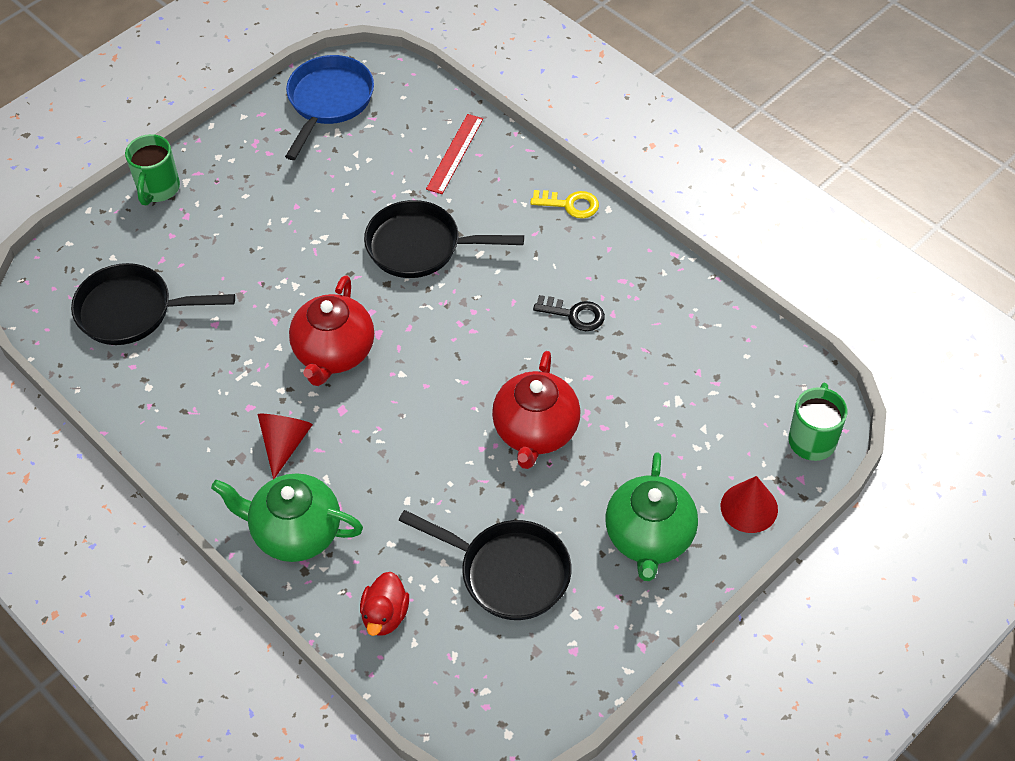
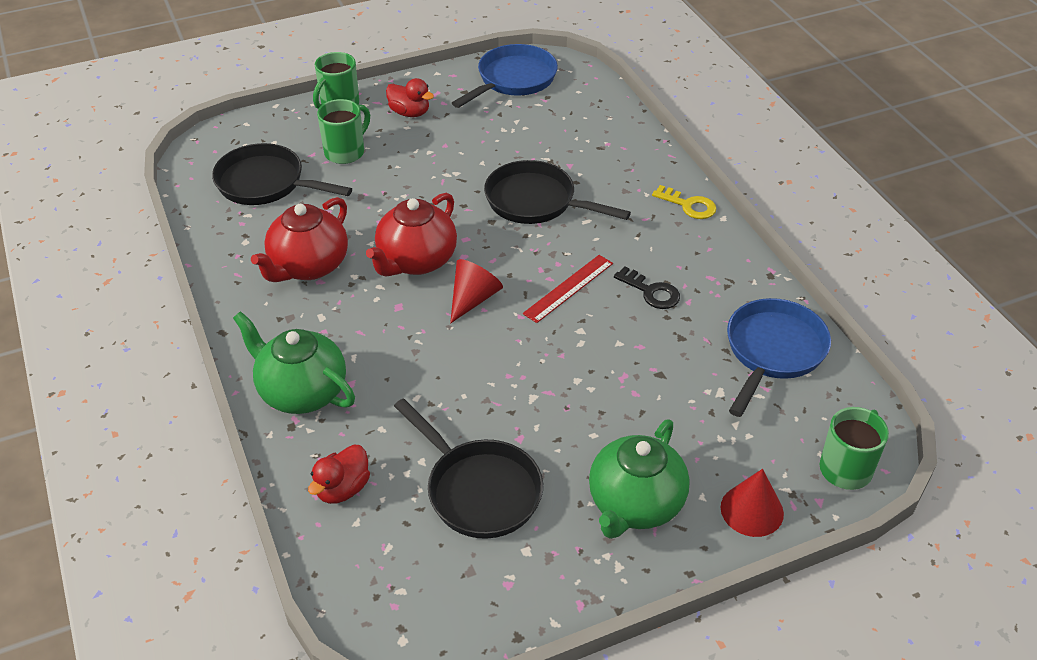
camera: 20 degrees right, 10 degrees down
red cone [258,414,313,479] -> red cone moved to [450,259,503,323]
red ruler [426,114,483,194] -> red ruler moved to [523,255,613,323]
red teapot [492,351,580,469] -> red teapot moved to [251,197,348,282]
none -> green mug [317,99,370,164]
none -> red duck [386,78,434,117]
none -> blue pan [727,298,831,417]

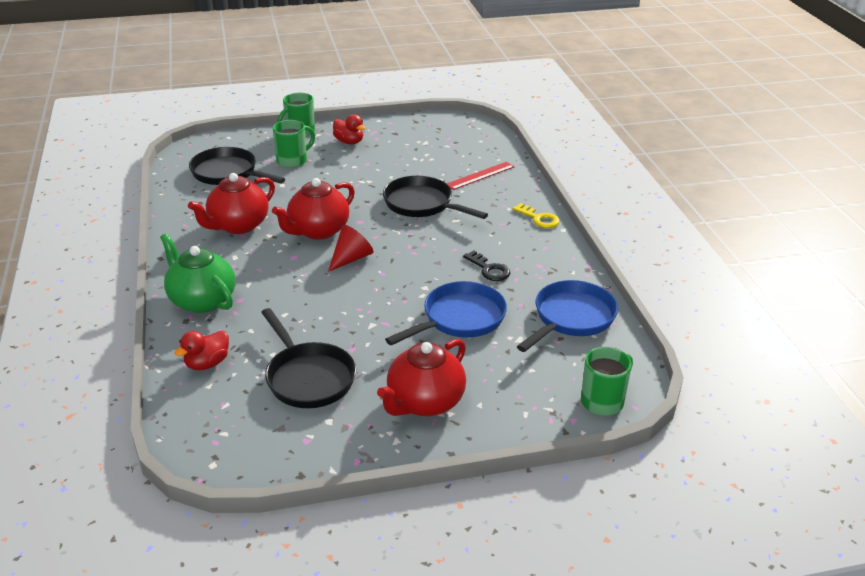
camera: 10 degrees right, 10 degrees down
blue pan [452,44,558,108] -> blue pan moved to [385,281,507,345]
red ruler [523,255,613,323] -> red ruler moved to [447,162,515,190]
green teapot [589,419,690,539] -> red teapot [377,339,466,416]
red cone [721,469,784,537] -> none

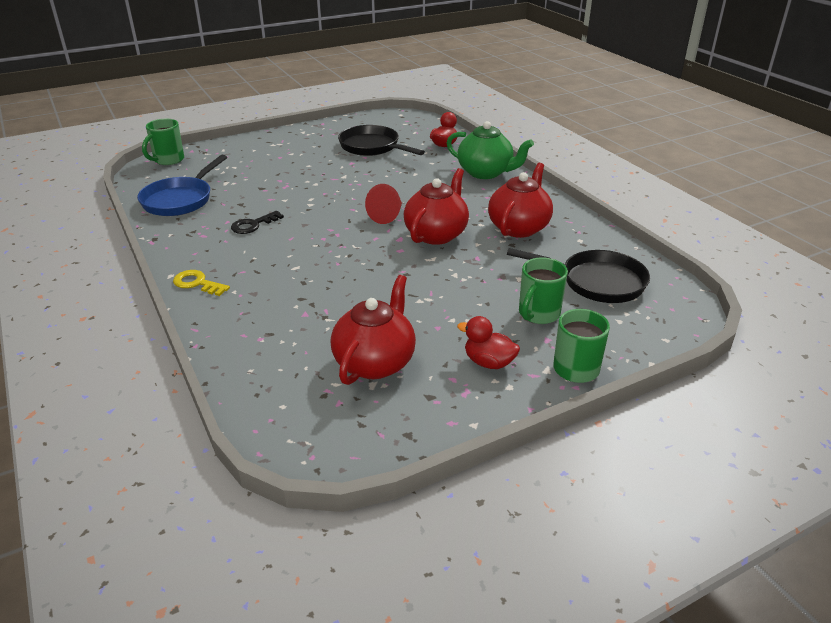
camera: 165 degrees right, 0 degrees up
red teapot [377,339,466,416] -> red teapot moved to [331,275,416,385]
black pan [383,176,488,219] -> none
blue pan [385,281,507,345] -> none
red ruler [447,162,515,190] -> none
black key [463,251,510,281] -> black key turned 75 degrees counterclockwise [231,211,284,234]

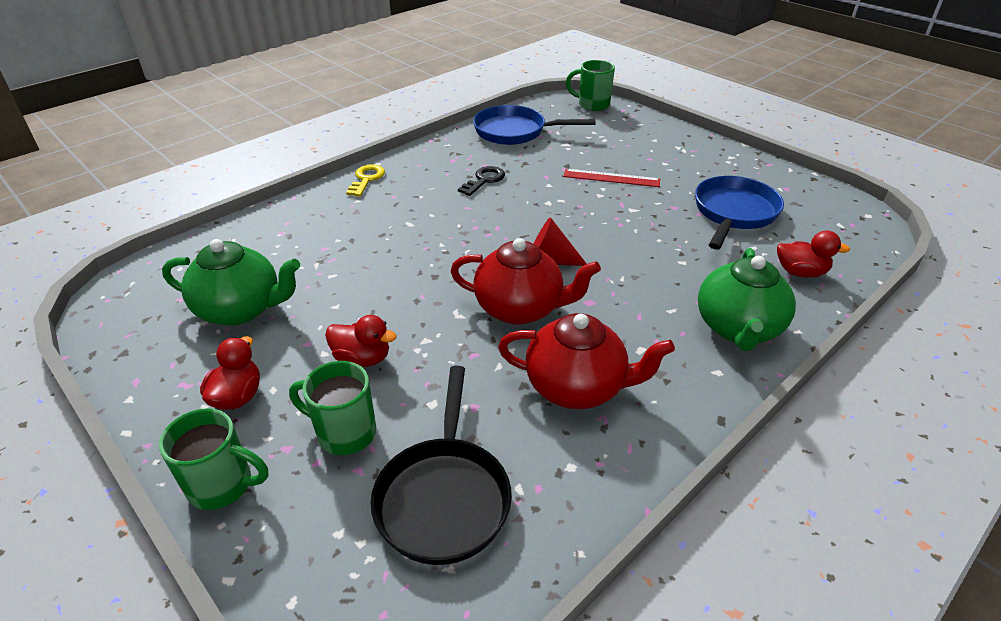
camera: 75 degrees right, 5 degrees up
black key [231,211,284,234] -> black key turned 90 degrees clockwise [458,166,505,196]
red teapot [331,275,416,385] -> green teapot [162,239,300,325]
black pan [338,125,425,156] -> blue pan [695,176,784,250]
none -> red duck [325,315,397,367]
none -> red ruler [563,169,660,187]

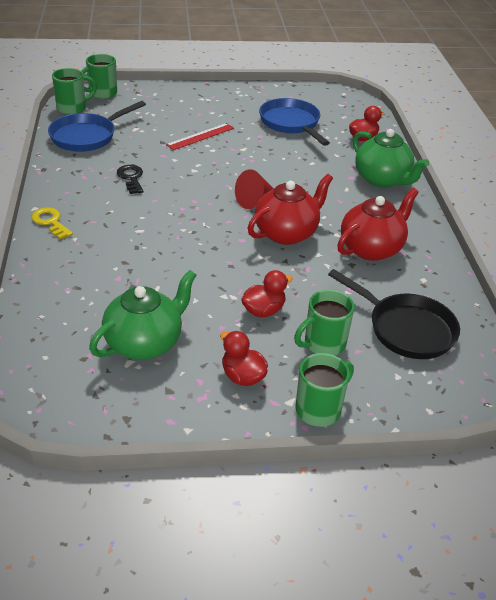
camera: 55 degrees left, 0 degrees up
none -> green mug [52,68,97,115]

